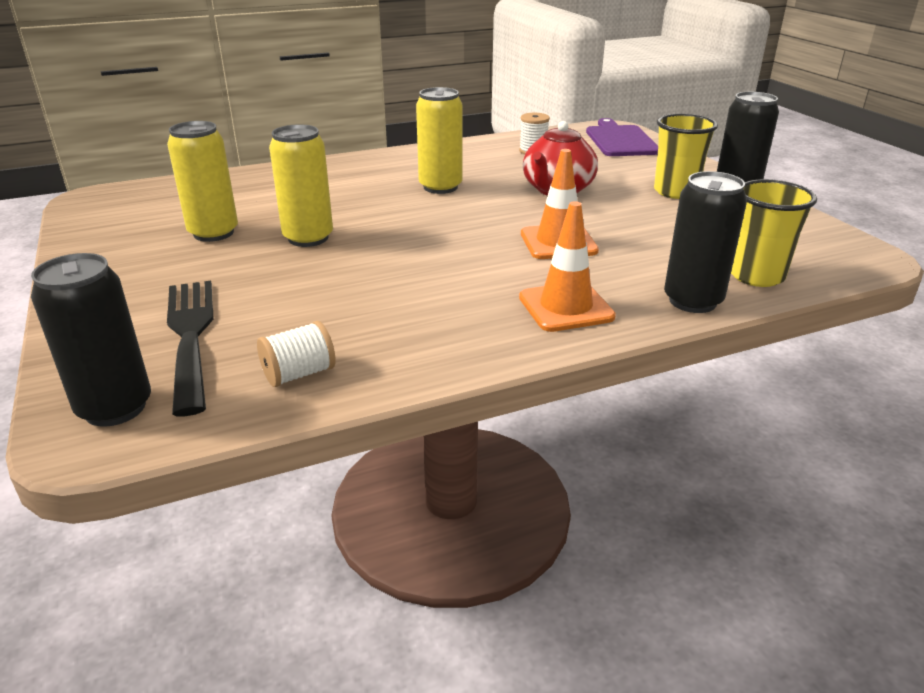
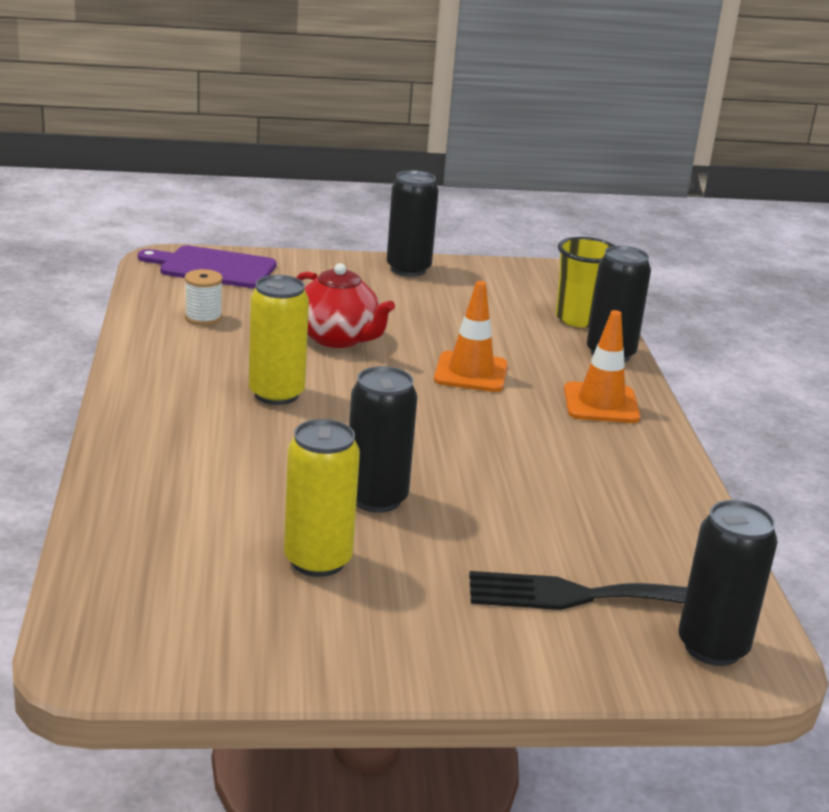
camera: 75 degrees left, 5 degrees down
white spool [257,321,335,387] -> none
yellow can [269,124,333,247] -> black can [349,366,418,513]
yellow cup [654,114,718,199] -> none

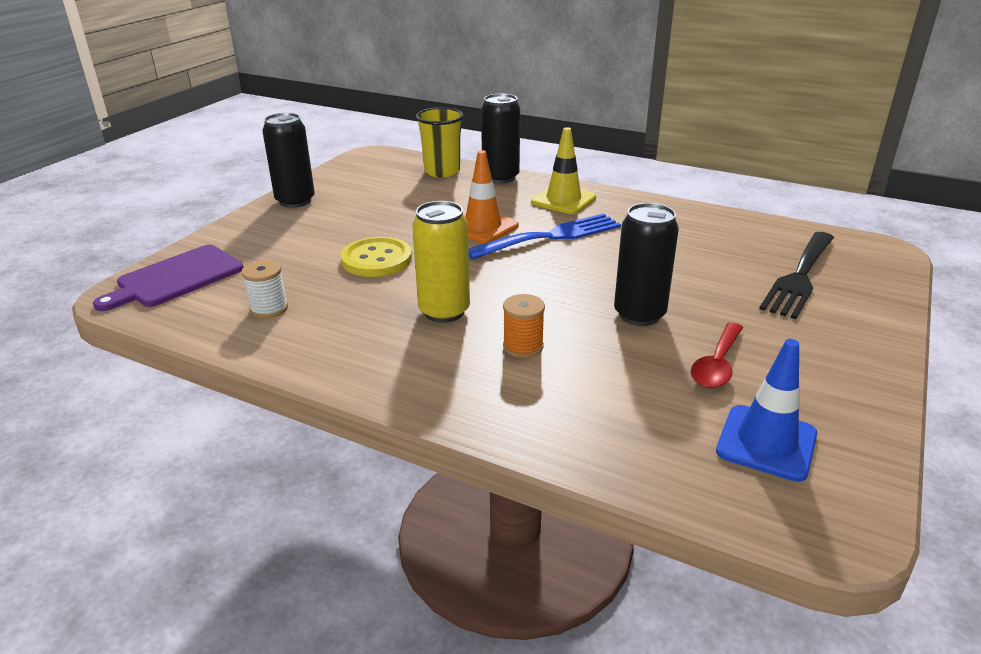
camera: 55 degrees left, 5 degrees up
yellow can [284,419,360,577] -> red spoon [691,323,743,388]
red teapot [296,263,395,348] -> yellow button [341,237,412,277]
orange traffic cone [564,310,641,423] -> yellow traffic cone [531,127,596,214]
black can [679,500,778,666] -> none
none -> blue fork [469,213,621,259]
none -> orange spool [503,294,545,358]
none -> blue traffic cone [716,339,817,482]

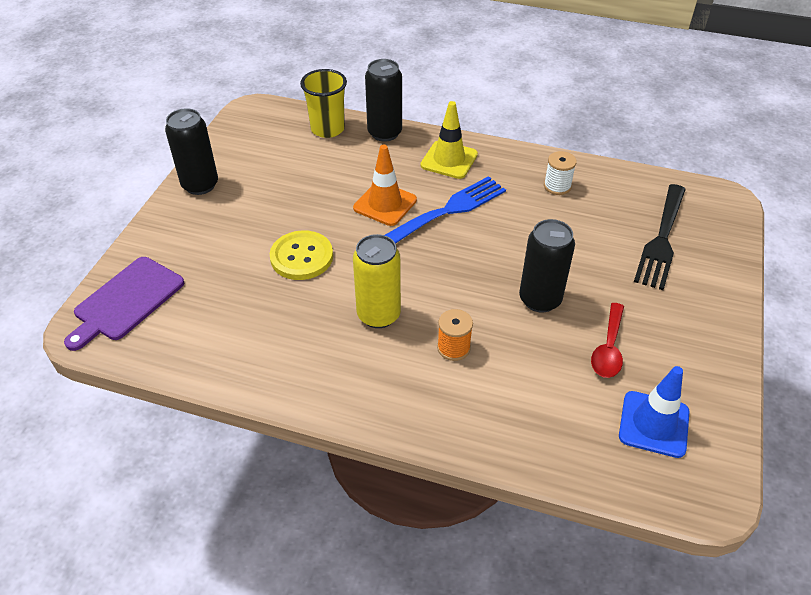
camera: 10 degrees left, 15 degrees up
white spool [241,260,288,318] -> white spool moved to [544,151,577,195]

